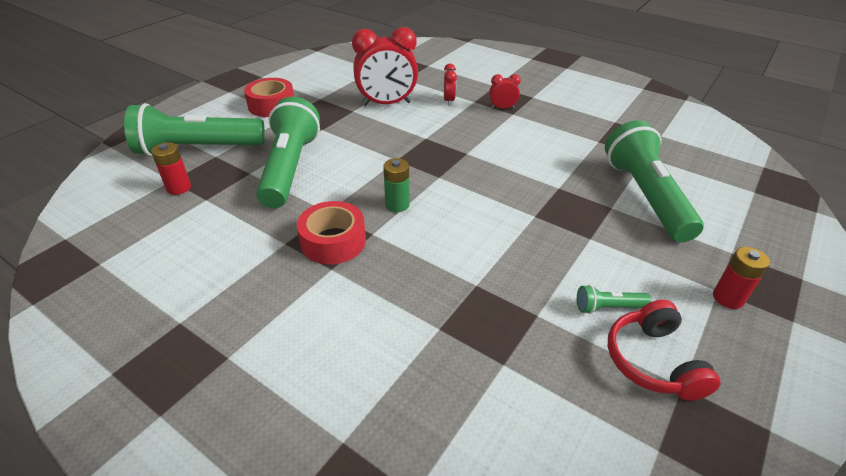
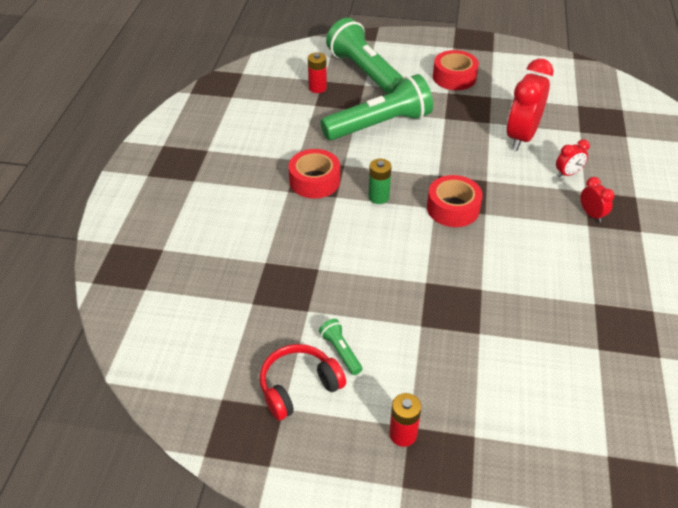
camera: 65 degrees right, 5 degrees up
red clock [352,27,418,106] -> red clock turned 60 degrees clockwise [506,59,554,151]
green flashlight [605,120,704,242] -> none
none -> red tape [427,175,483,227]

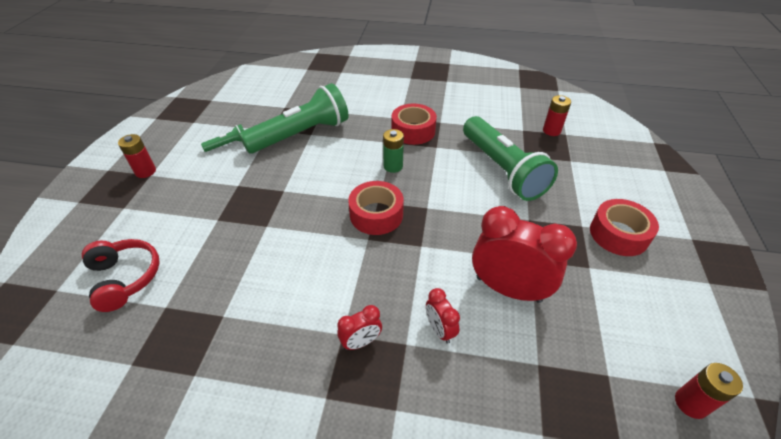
camera: 90 degrees right, 0 degrees up
red headphones [260,344,346,420] -> red headphones moved to [82,239,160,312]
green flashlight [326,18,404,94] -> green flashlight moved to [239,83,349,153]
none -> red battery [675,363,743,419]

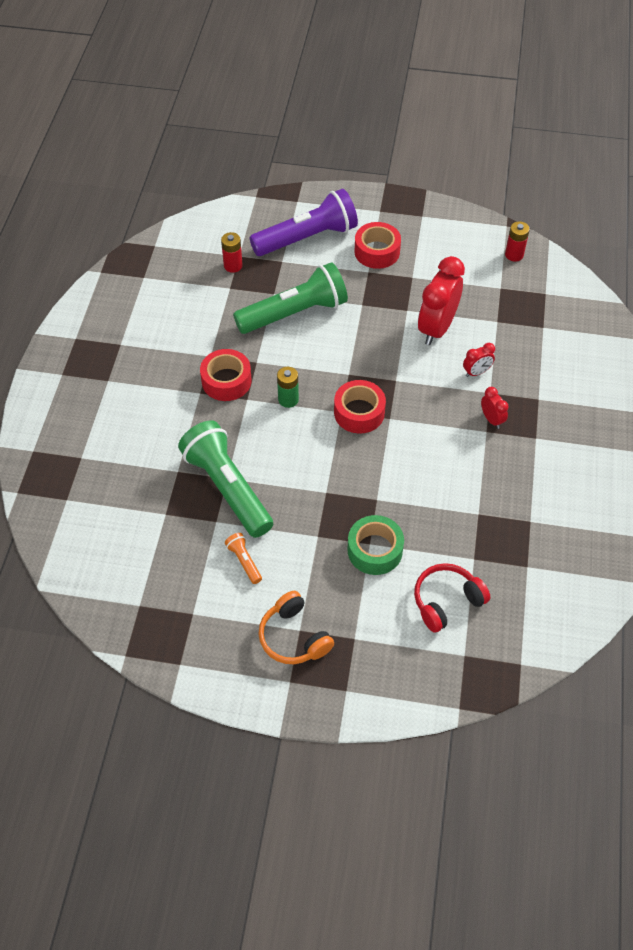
camera: 90 degrees left, 10 degrees up
red battery [118,134,156,178] -> orange headphones [258,591,334,664]
green flashlight [201,124,244,152] -> orange flashlight [225,533,262,584]
none -> purple flashlight [250,189,358,256]
none -> green tape [348,515,404,575]

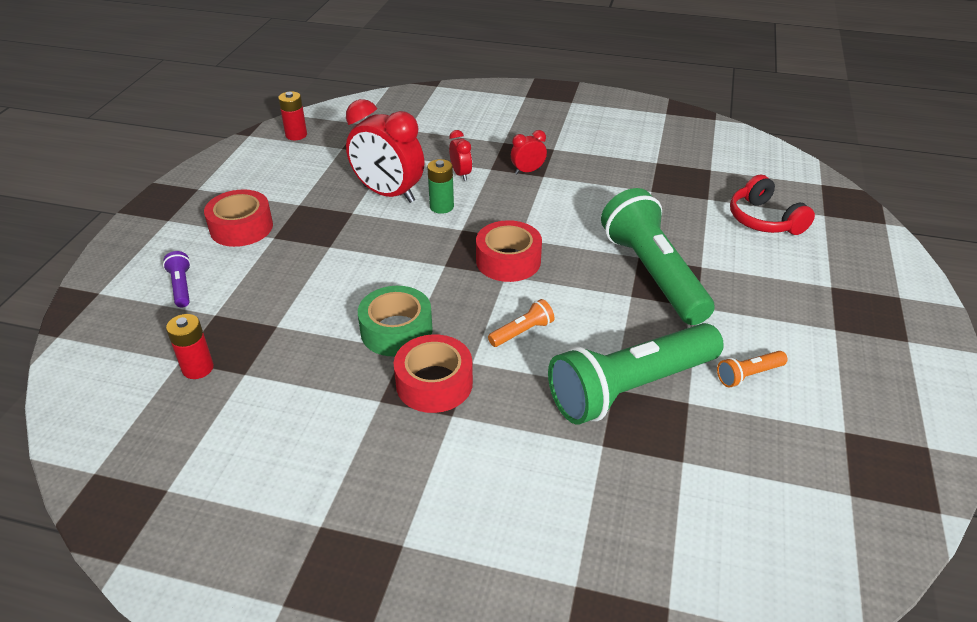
camera: 85 degrees left, 15 degrees down
green flashlight [233,262,348,334] -> green flashlight moved to [601,188,715,325]
purple flashlight [250,189,358,256] -> purple flashlight [163,251,191,307], size x0.41
orange headphones [258,591,334,664] -> none
green battery [277,367,299,408] -> green battery moved to [427,159,454,214]
green tape [348,515,404,575] -> green tape moved to [358,286,433,356]
none -> orange flashlight [488,299,554,347]

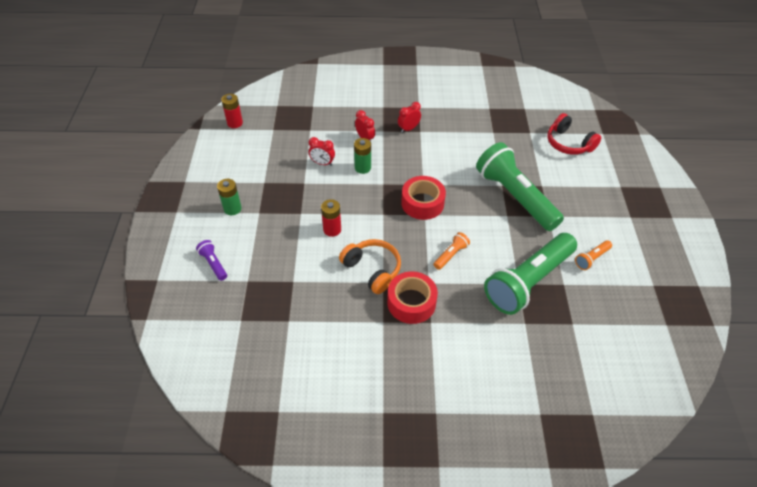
camera: 15 degrees left, 10 degrees up
red battery [166,314,214,379] -> red battery moved to [321,199,341,237]
red tape [204,189,273,247] -> green battery [217,179,242,215]
red clock [346,99,424,203] -> red clock [309,137,335,166], size x0.47
green tape [358,286,433,356] -> orange headphones [339,239,401,294]

